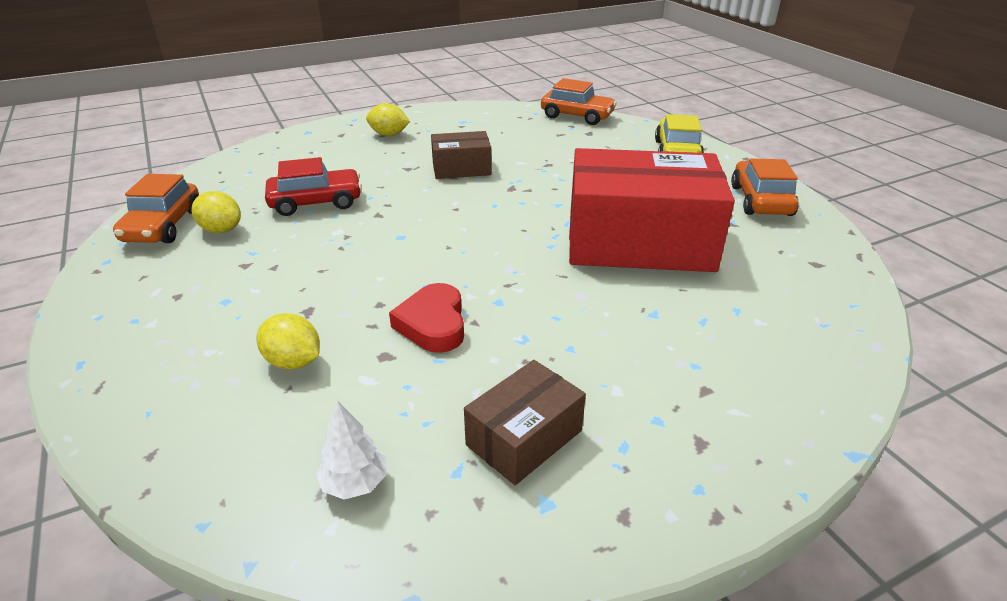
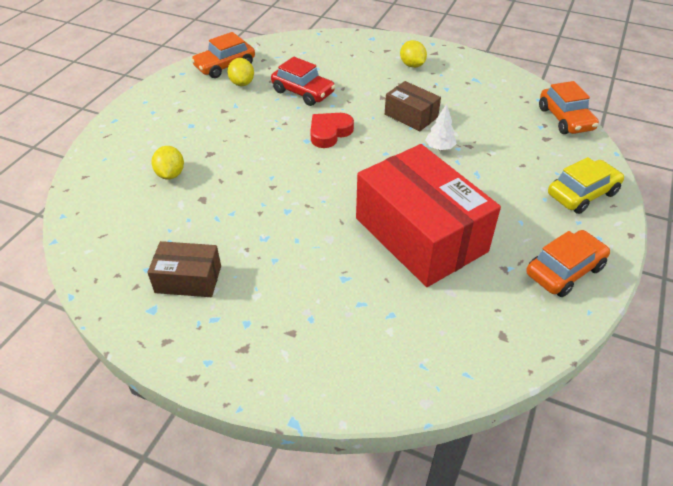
camera: 50 degrees right, 10 degrees up
white tree [316,400,386,500] -> white tree moved to [425,104,457,150]
red heart [389,283,464,353] -> red heart moved to [310,113,354,148]

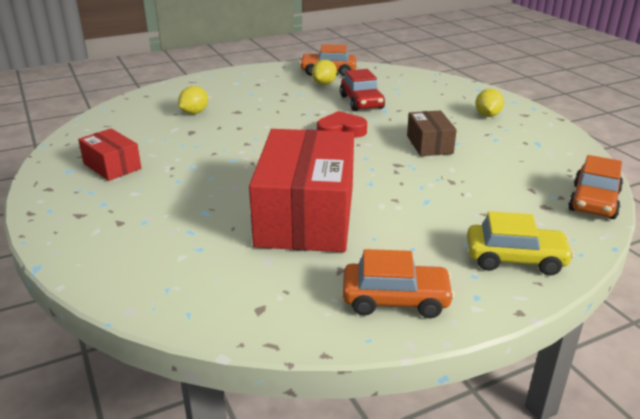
camera: 40 degrees right, 15 degrees down
brown box [147,241,221,297] -> red box [78,128,141,181]
white tree [425,104,457,150] -> none

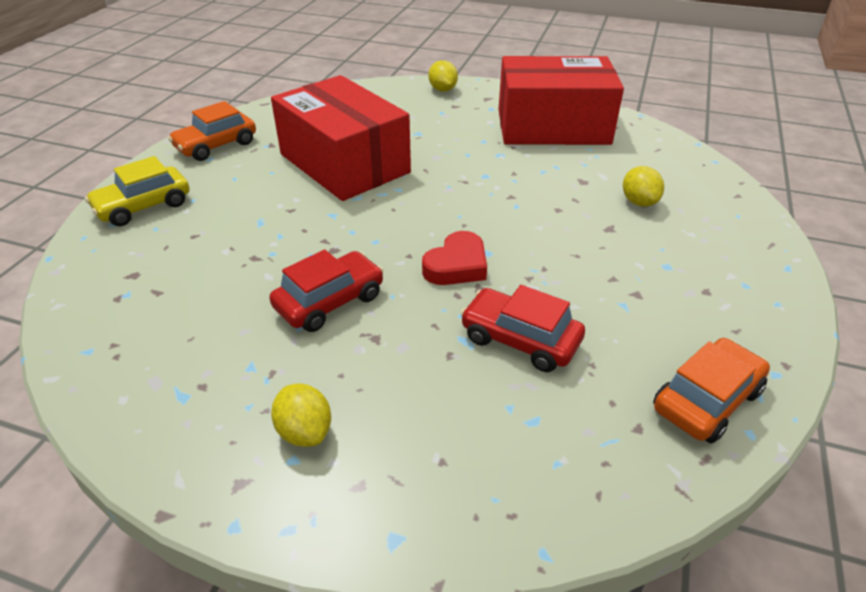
camera: 135 degrees right, 10 degrees up
red box [78,128,141,181] -> red box [498,56,624,145], size x2.08
yellow lemon [312,60,337,85] -> yellow lemon moved to [428,60,458,92]
brown box [407,110,457,156] -> red car [269,250,384,332]
orange car [568,155,623,219] -> none

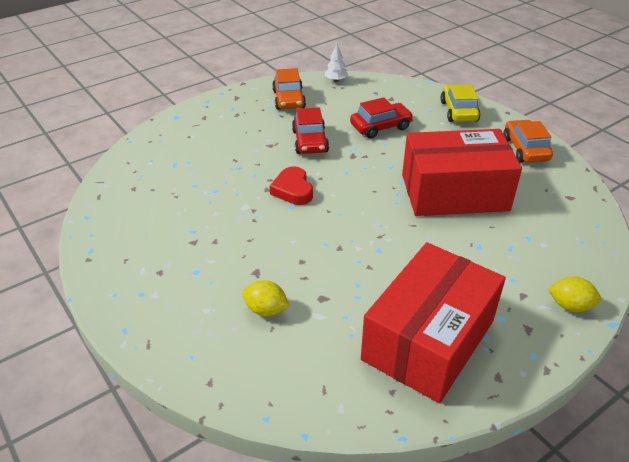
camera: 125 degrees right, 0 degrees up
yellow lemon [271,383,331,447] -> none
red car [460,285,585,372] -> red car moved to [350,97,413,139]
orange car [653,338,770,444] -> orange car moved to [272,68,306,110]
none -> white tree [325,44,348,82]

